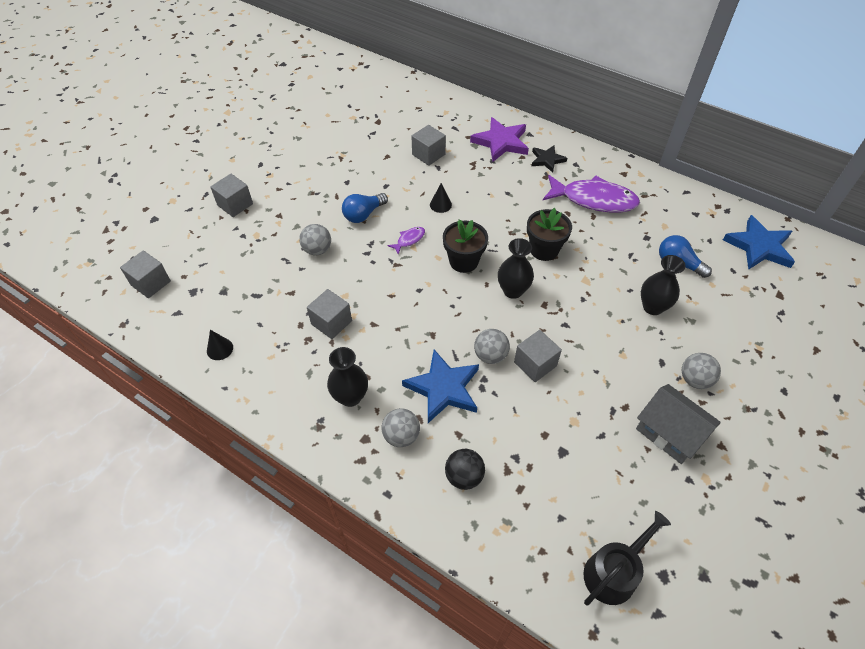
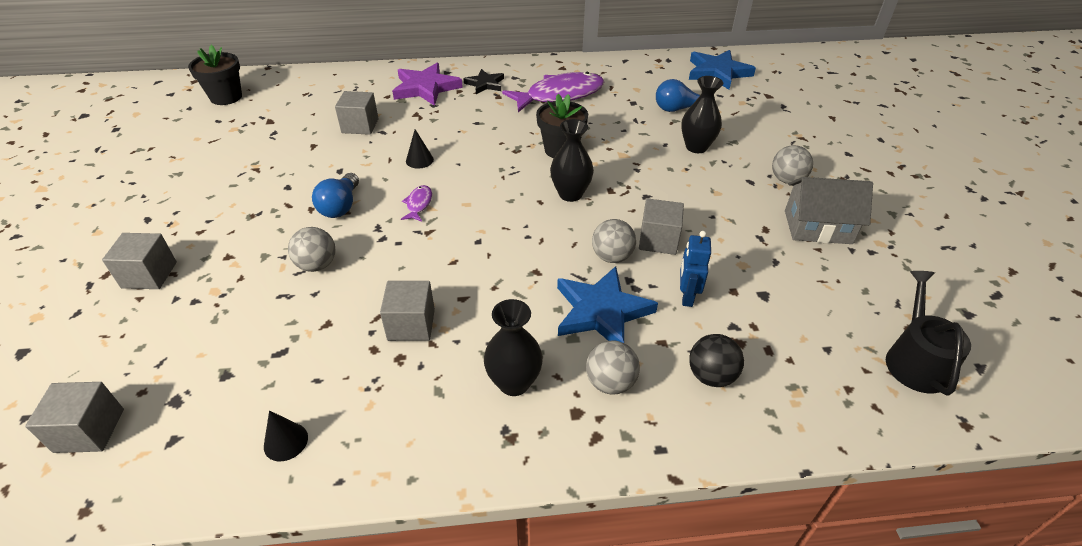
camera: 40 degrees left, 10 degrees down
black flower pot [443,220,488,273] -> black flower pot moved to [188,45,242,105]
none -> blue robot [680,231,711,307]

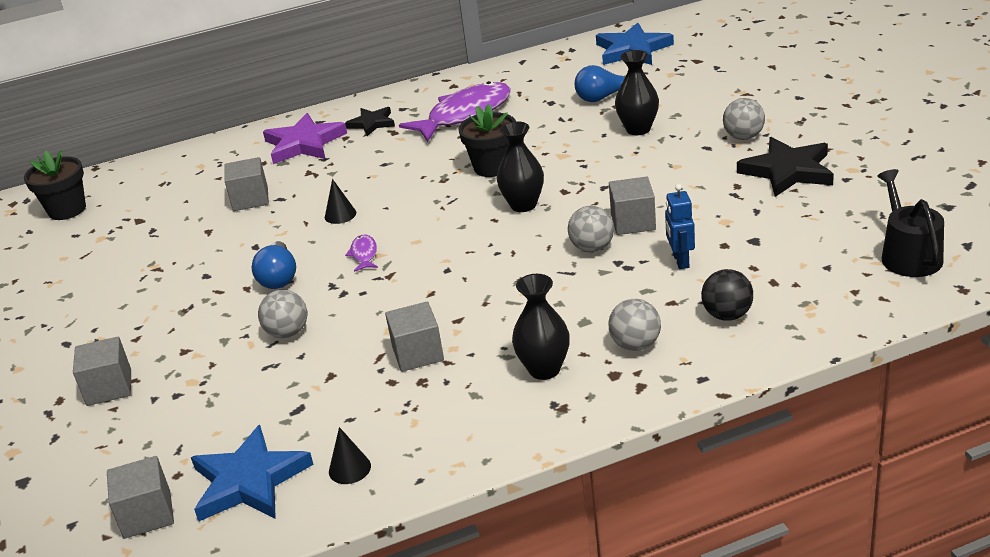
camera: 10 degrees left, 10 degrees down
blue star [557,266,658,343] -> blue star moved to [191,425,314,521]
grey house [785,177,873,244] -> black star [737,137,834,197]

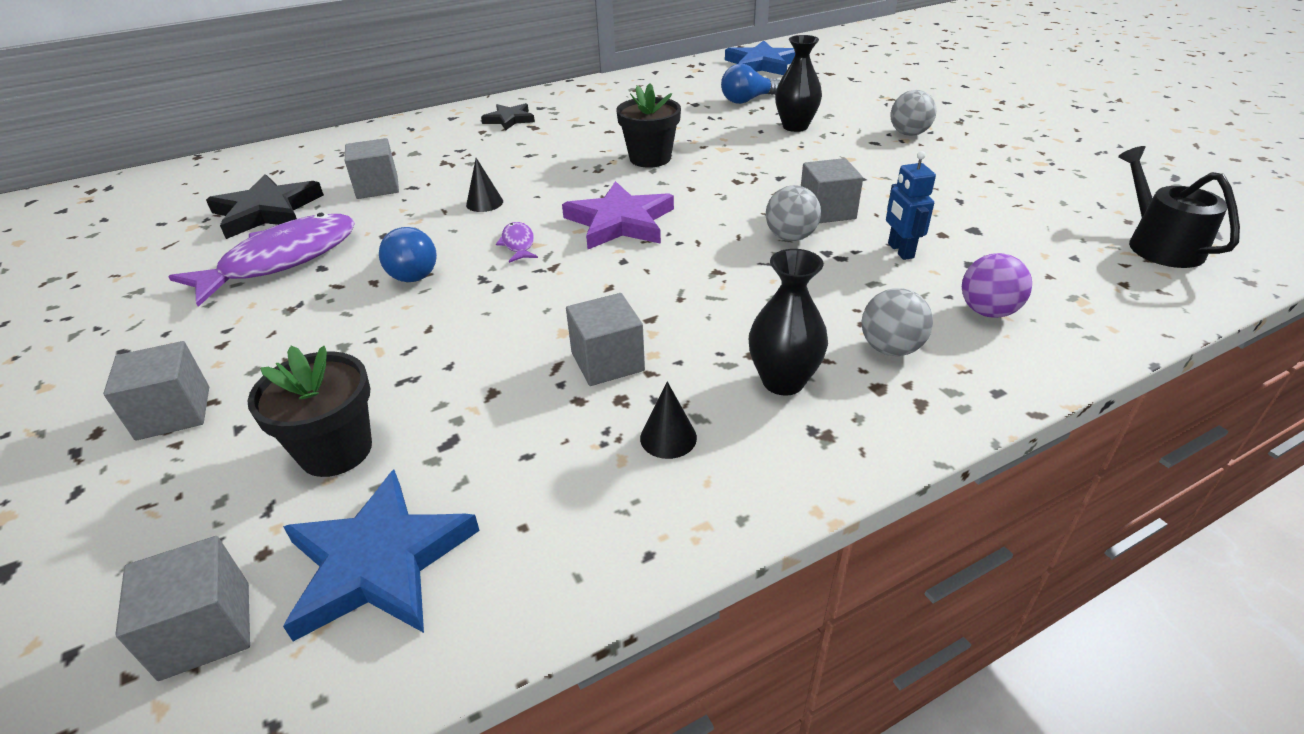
camera: 10 degrees left, 5 degrees up
black flower pot [24,150,86,220] -> black flower pot moved to [248,346,372,477]
grey ball [258,290,307,338] -> none
purple star [263,113,347,164] -> purple star moved to [562,181,674,249]
black cone [329,427,371,484] -> black cone moved to [640,381,697,459]
purple fish [399,81,511,142] -> purple fish moved to [168,213,355,307]
black vase [497,121,544,212] -> none
black ball [701,269,753,321] -> purple ball [962,253,1032,318]
black star [737,137,834,197] -> black star moved to [206,174,324,239]

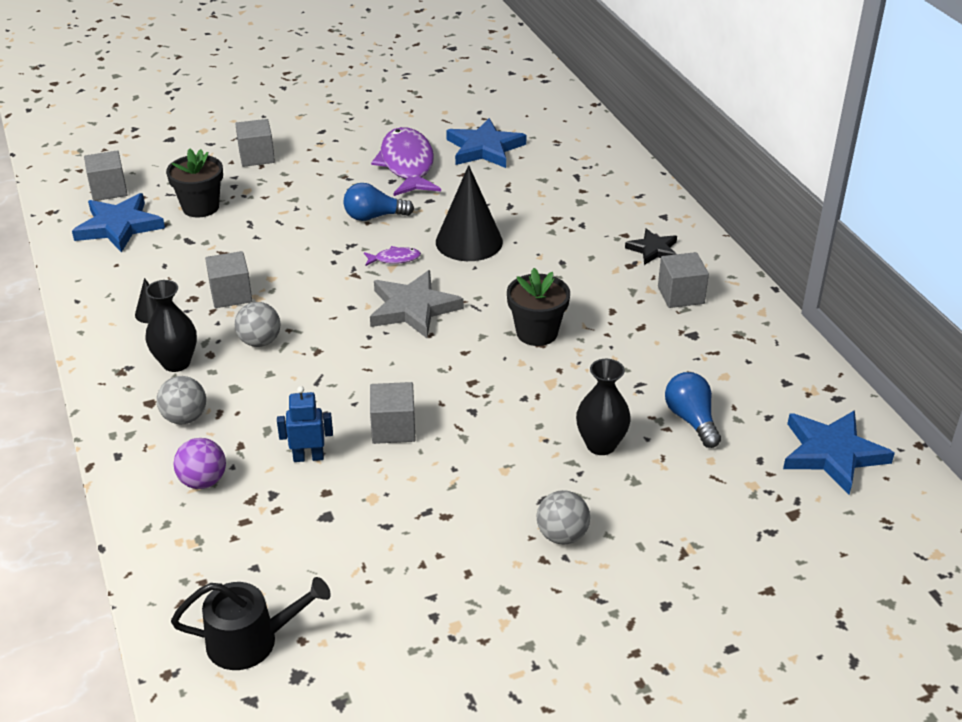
camera: 95 degrees right, 0 degrees up
purple fish [168,213,355,307] -> purple fish turned 150 degrees counterclockwise [371,127,441,196]
black star [206,174,324,239] -> blue star [446,118,526,168]
grey cube [345,138,399,199] -> grey cube moved to [658,252,709,308]
black cone [466,158,503,212] -> black cone [436,165,503,261], size x2.19
purple star [562,181,674,249] -> grey star [370,270,464,338]
grey ball [766,185,821,241] -> grey ball moved to [235,302,281,347]

